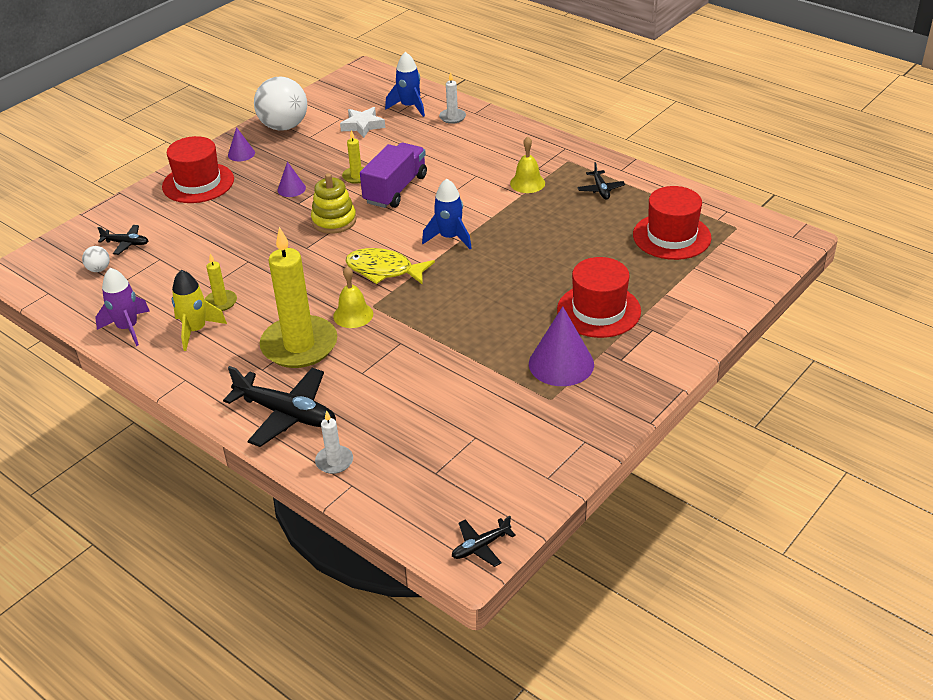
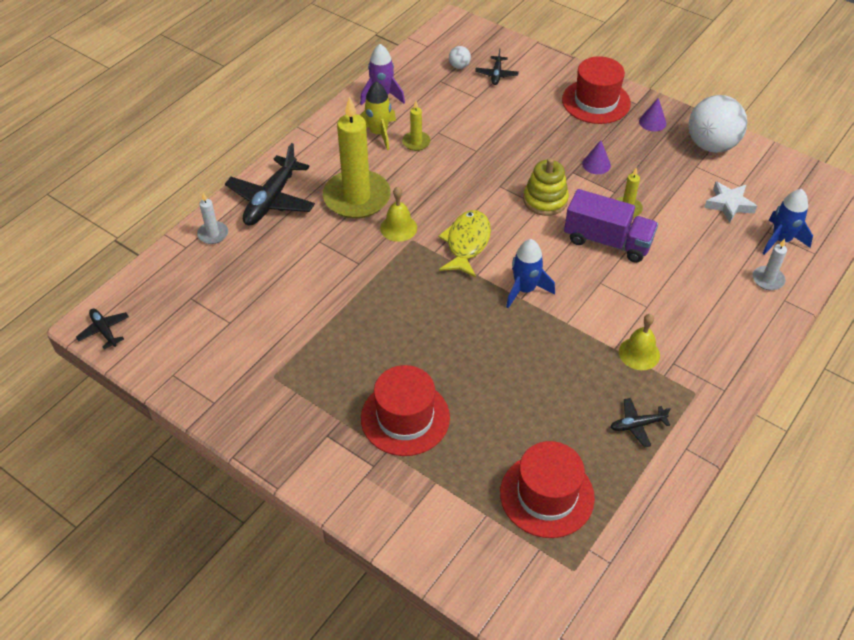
camera: 85 degrees right, 10 degrees up
purple cone [529,306,594,386] -> none

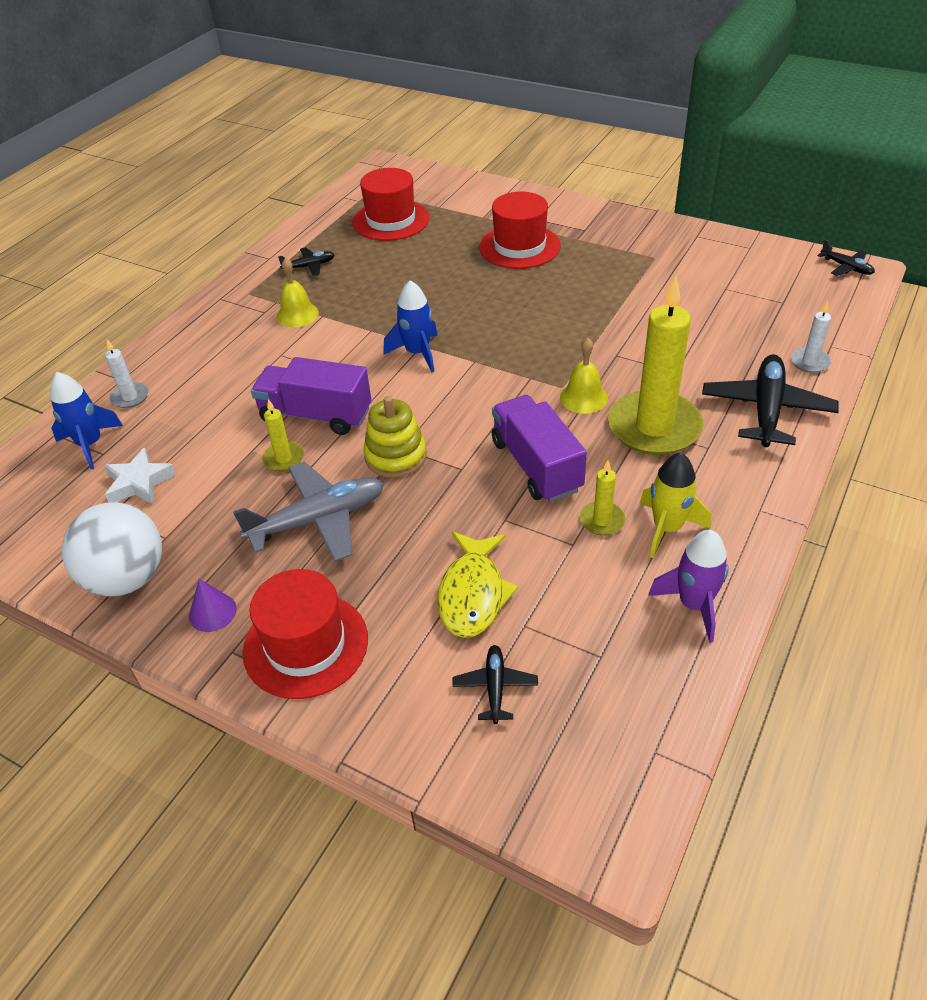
camera: 175 degrees right, 5 degrees down
yellow fish [438,210,491,278] -> yellow fish moved to [437,532,518,638]
white ball [449,46,471,69] -> none
purple cone [582,140,611,174] -> grey plane [233,462,384,562]
none -> purple truck [492,395,587,502]

